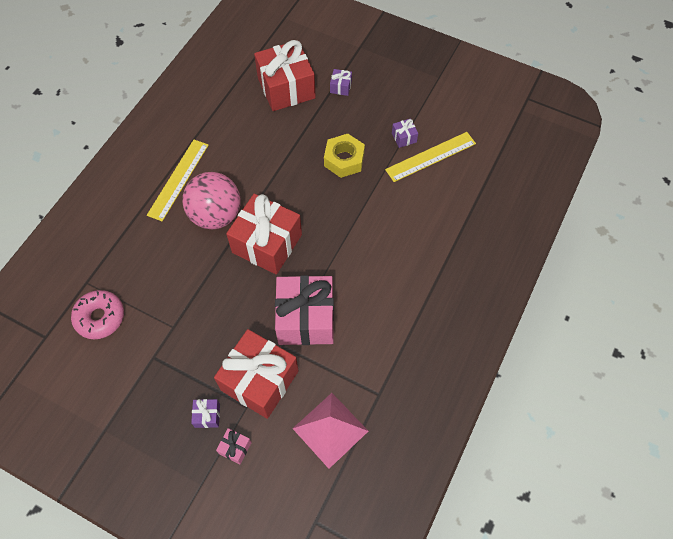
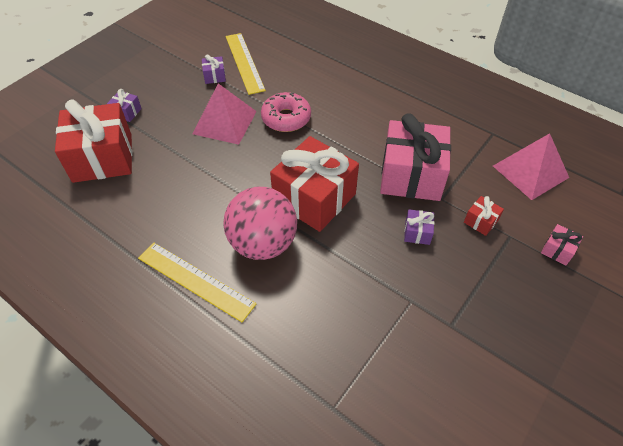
camera: 80 degrees left, 10 degrees down
pink donut [71,290,124,339] -> pink donut moved to [261,92,311,132]
purple gift [191,399,220,428] -> purple gift moved to [404,209,434,245]
red gift [214,329,298,419] -> red gift [464,196,504,236], size x0.41
yellow nut [324,134,365,178] -> pink pyramid [193,83,257,145]

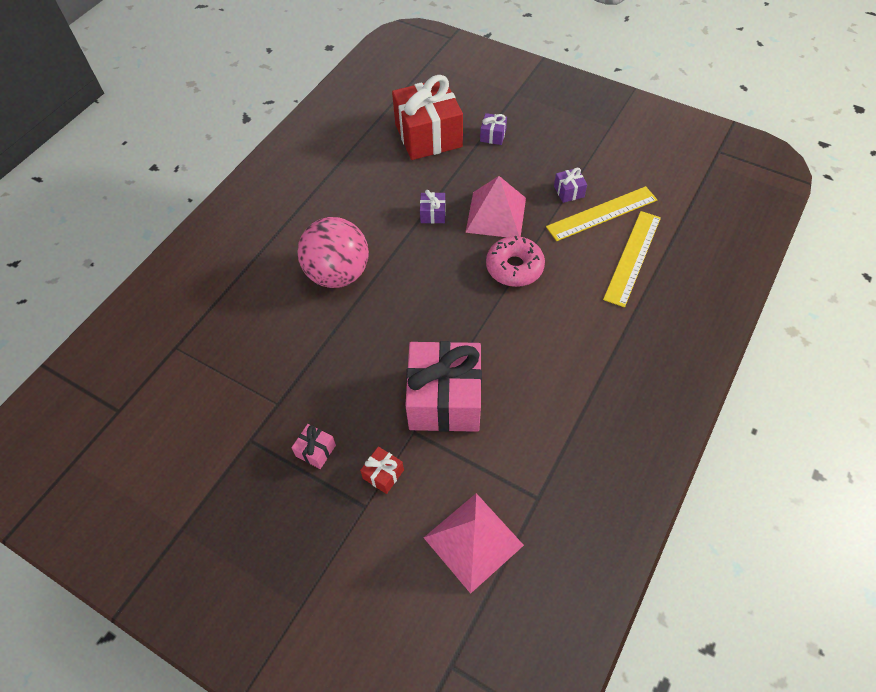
camera: 85 degrees right, 5 degrees up
yellow ruler [138,242,256,322] -> yellow ruler moved to [603,211,661,307]
red gift [270,136,359,232] -> none
purple gift [404,209,434,245] -> purple gift moved to [420,190,446,224]
pink gift [541,224,583,265] -> pink gift moved to [291,424,336,469]

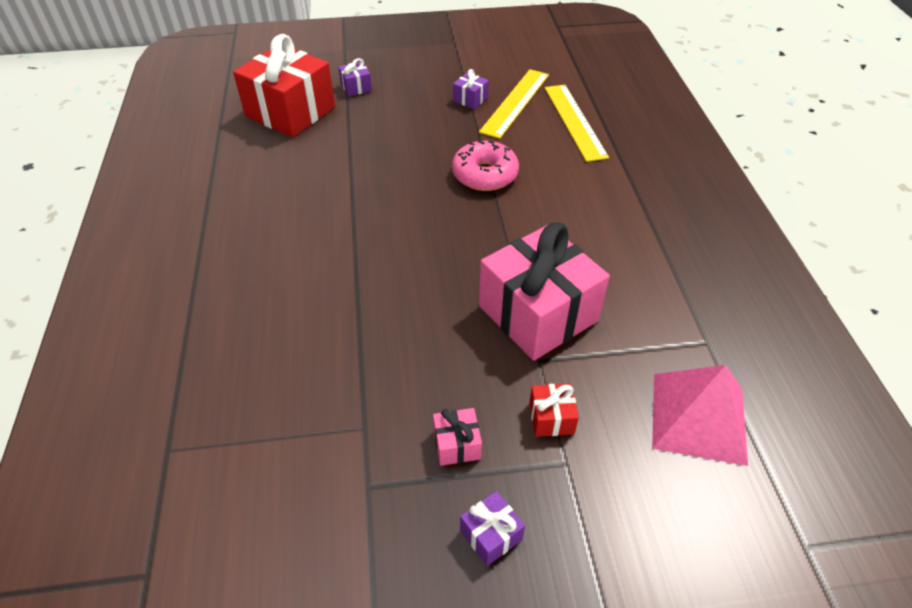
camera: 40 degrees left, 10 degrees down
pink ball [298,217,369,288] -> none
purple gift [420,190,446,224] -> purple gift moved to [460,491,525,566]
pink pyramid [465,176,526,237] -> none

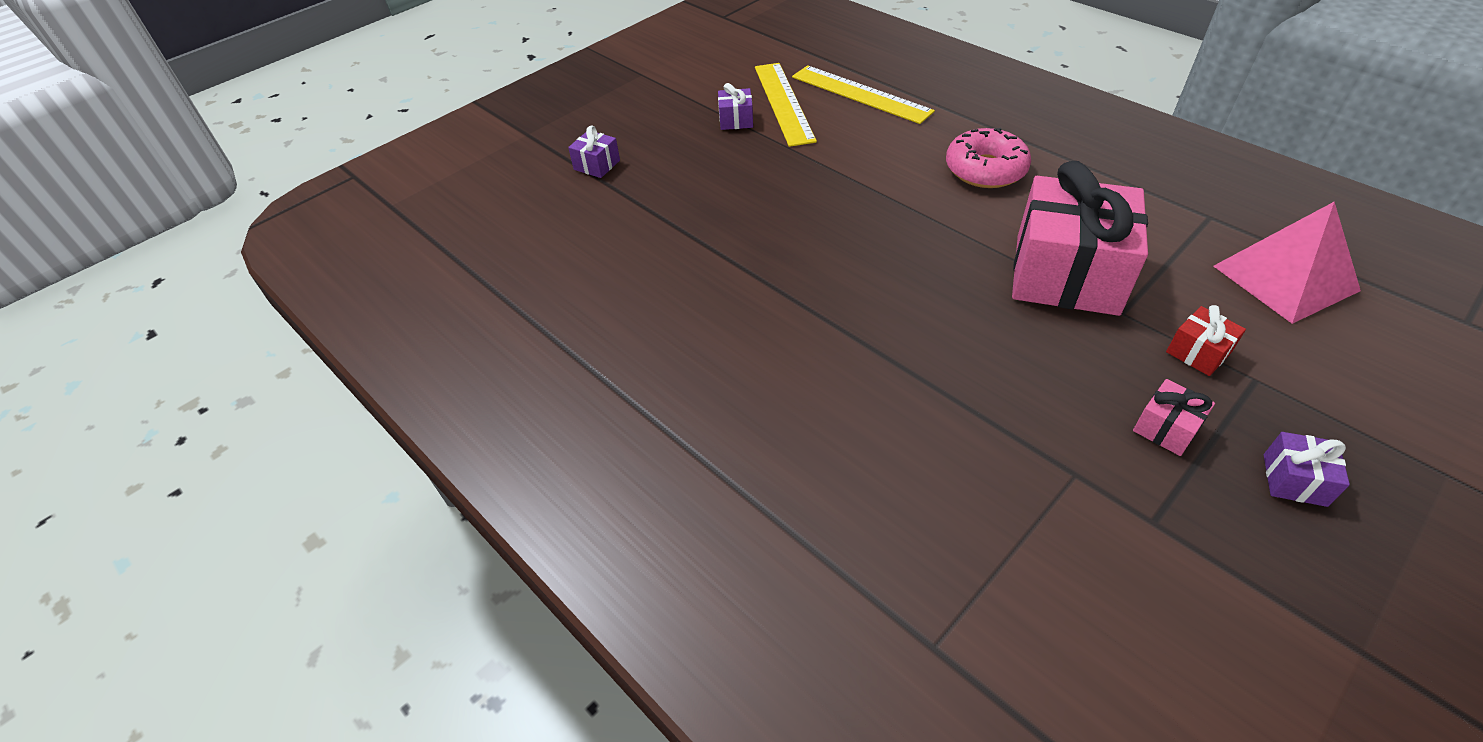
camera: 35 degrees left, 0 degrees up
red gift [233,34,335,137] -> none
pink donut [452,140,519,191] -> pink donut moved to [946,128,1031,188]

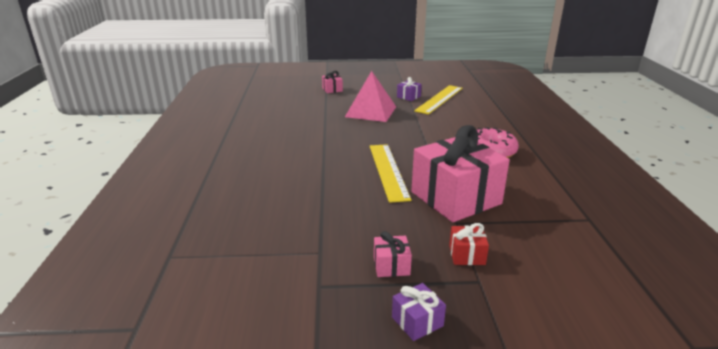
camera: 40 degrees right, 20 degrees down
purple gift [568,125,620,178] -> pink gift [322,71,343,93]
yellow ruler [792,65,935,124] -> yellow ruler moved to [370,144,411,203]
pink pyramid [1213,202,1361,324] -> pink pyramid moved to [345,71,396,122]

